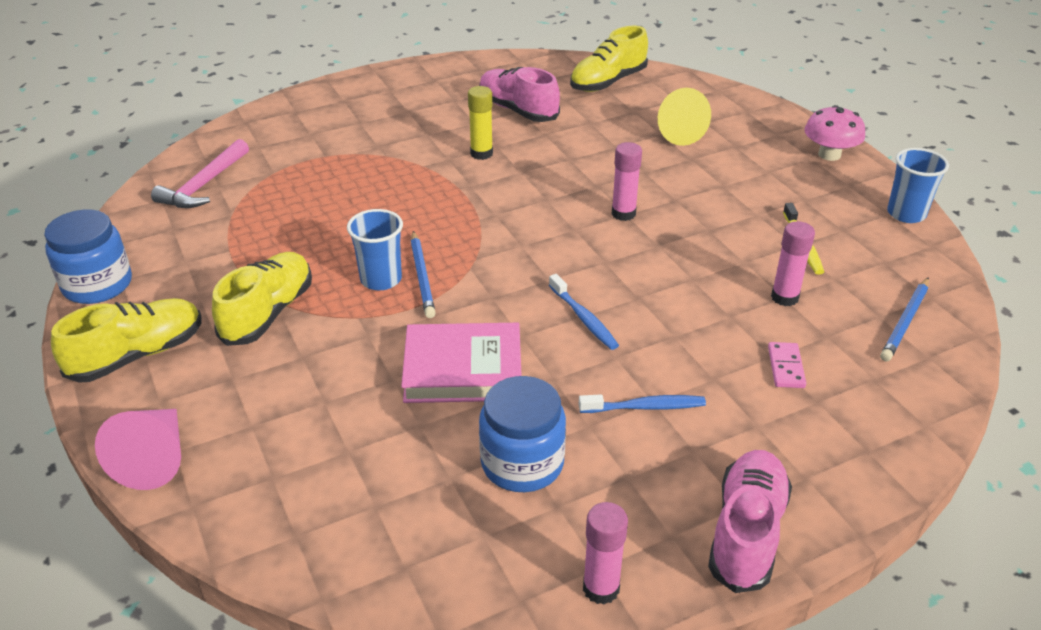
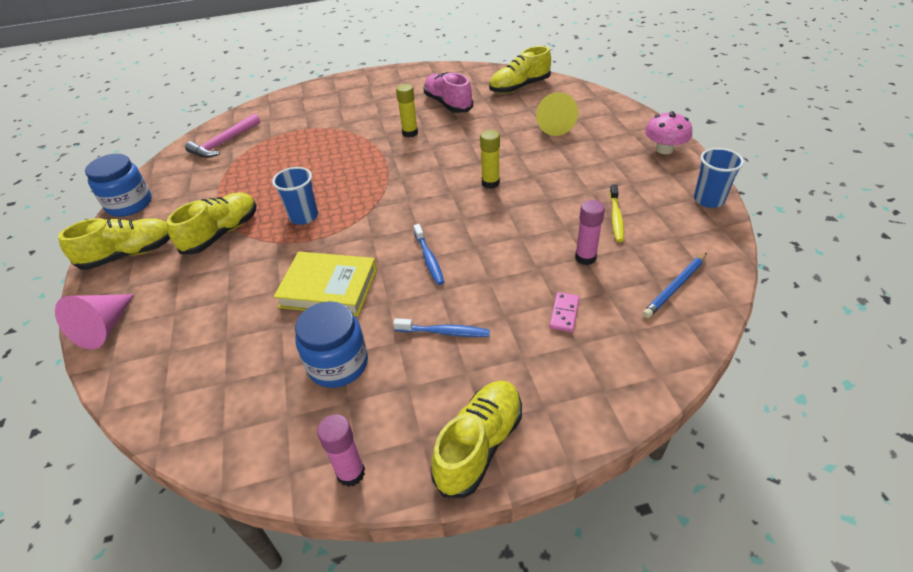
camera: 15 degrees right, 5 degrees up
pink book [401,323,522,403] -> yellow book [273,252,377,316]
blue pencil [411,231,436,318] -> none
pink glue stick [612,142,642,221] -> yellow glue stick [480,130,500,189]
pink shoe [708,450,792,593] -> yellow shoe [431,381,522,498]

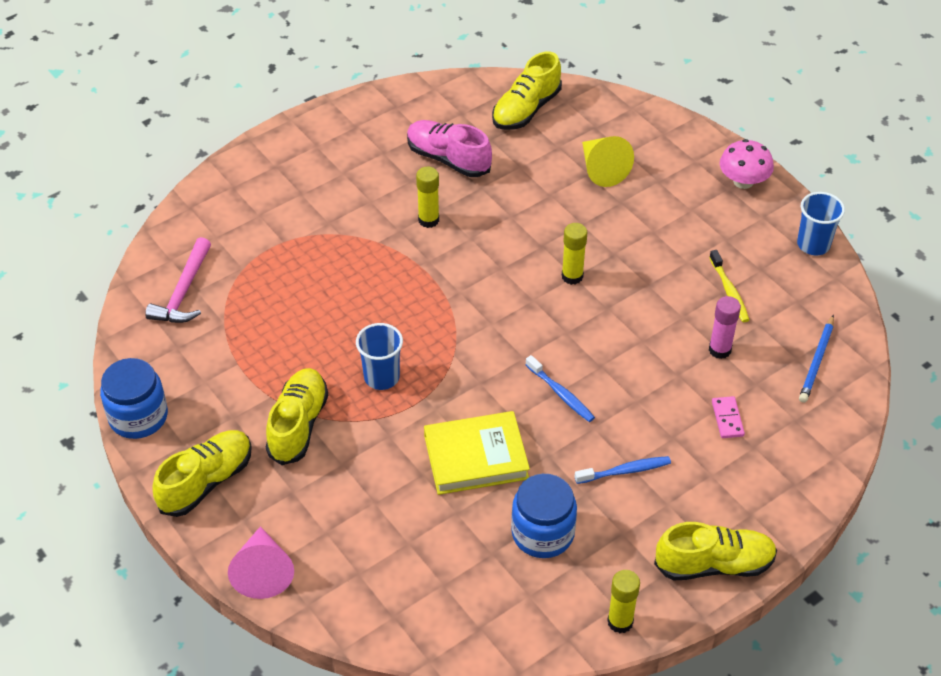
camera: 25 degrees left, 5 degrees up
pink glue stick [317,414,365,487] -> yellow glue stick [607,570,640,633]
yellow shoe [431,381,522,498] -> yellow shoe turned 75 degrees clockwise [654,522,777,580]

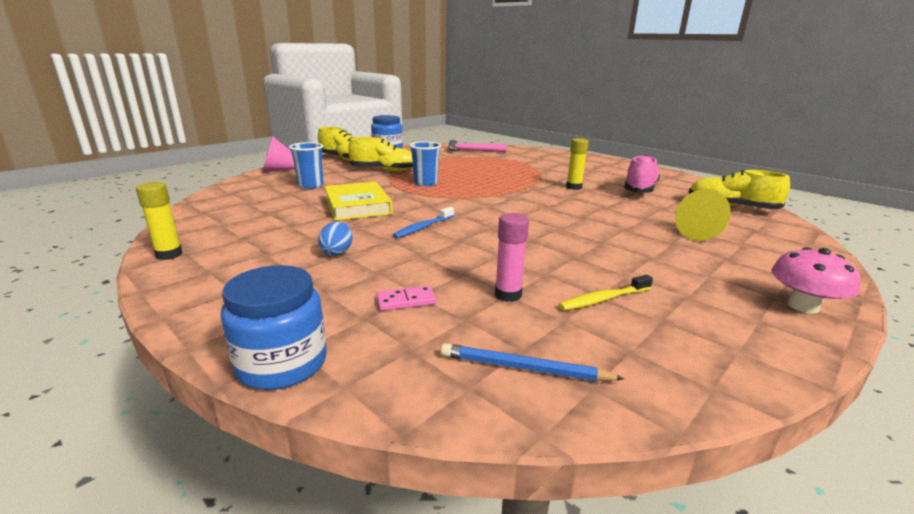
camera: 80 degrees right, 25 degrees down
blue jar [511,474,577,558] -> blue jar moved to [221,265,327,390]
yellow glue stick [562,223,587,285] -> none
blue toothbrush [575,456,671,484] -> blue egg [318,221,353,256]
yellow shoe [654,522,777,580] -> none
blue cup [797,192,845,255] -> blue cup moved to [289,142,323,189]

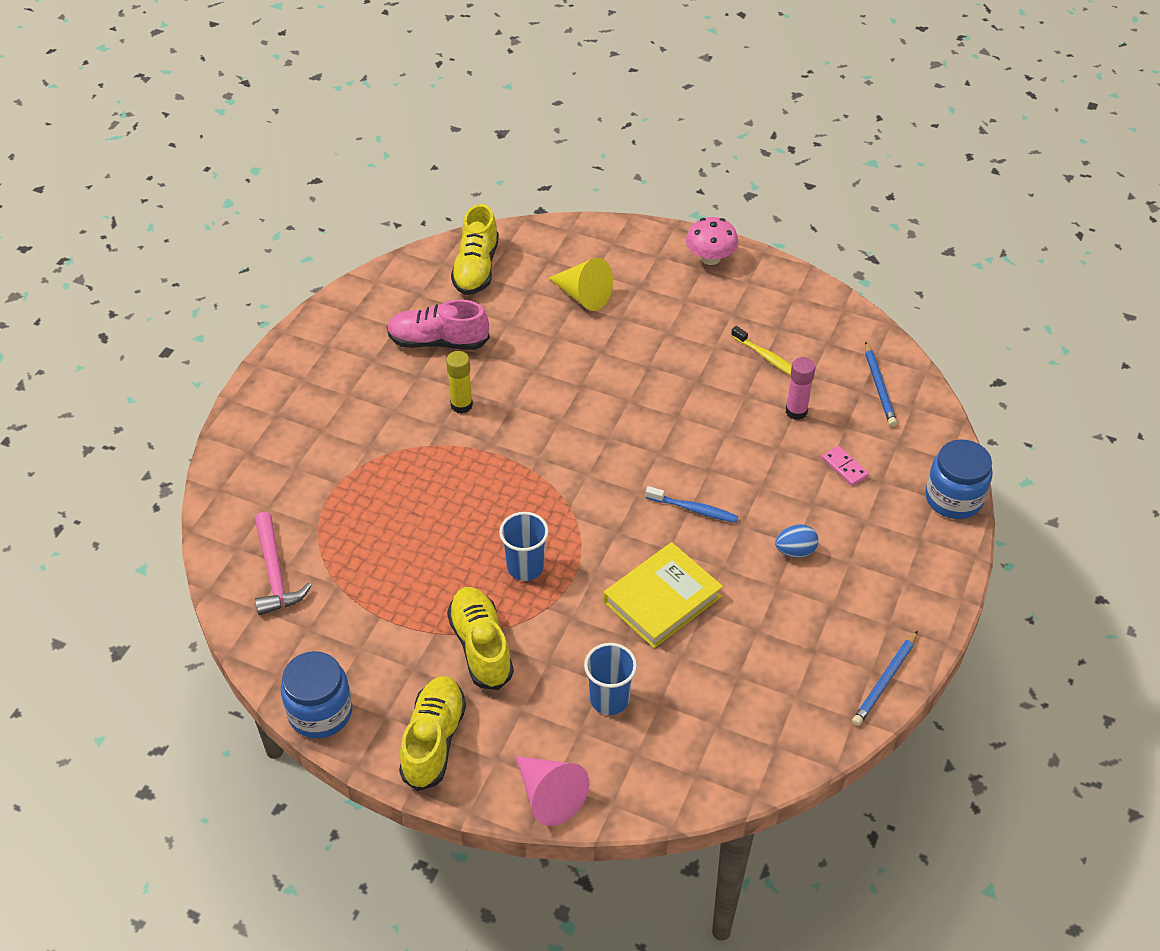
camera: 110 degrees left, 25 degrees up
yellow glue stick [136,182,183,260] -> blue pencil [852,631,918,726]

